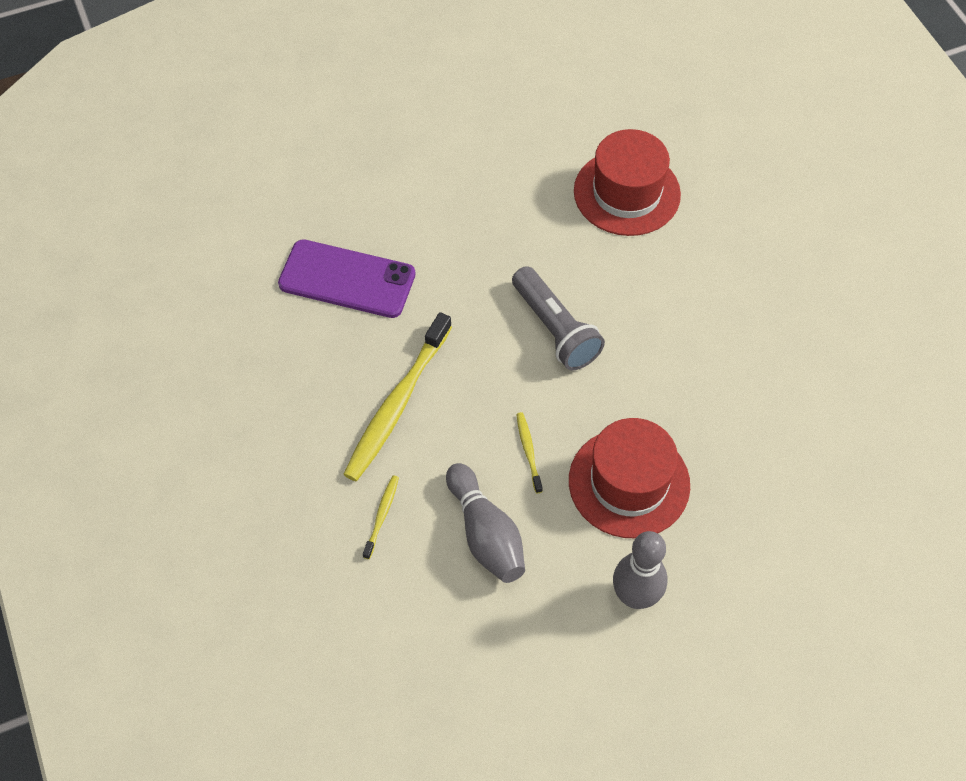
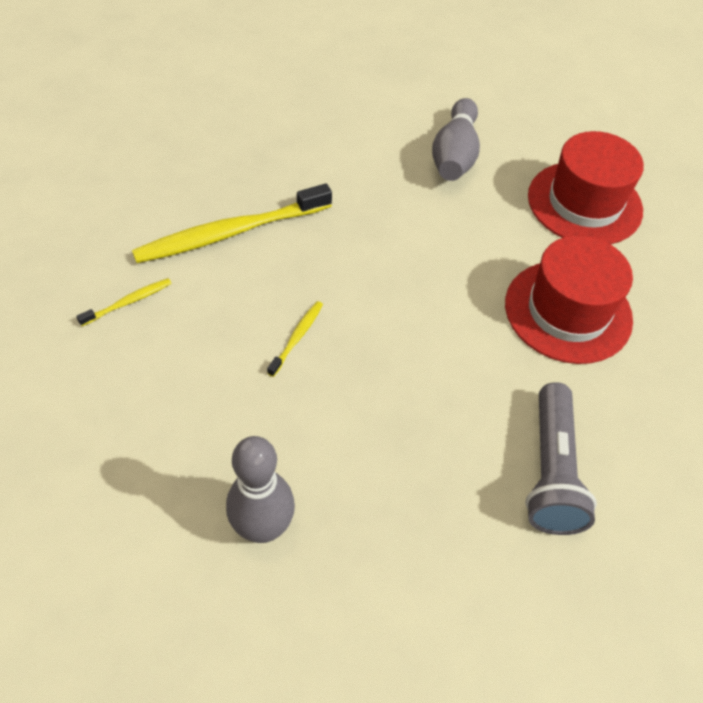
camera: 35 degrees right, 5 degrees down
purple phone [278,239,416,318] -> none
grey bowling pin [446,463,525,583] -> grey bowling pin moved to [432,98,480,181]
grey flashlight [512,266,605,370] -> grey flashlight moved to [525,382,597,535]
red hat [569,418,690,538] -> red hat moved to [505,235,633,364]

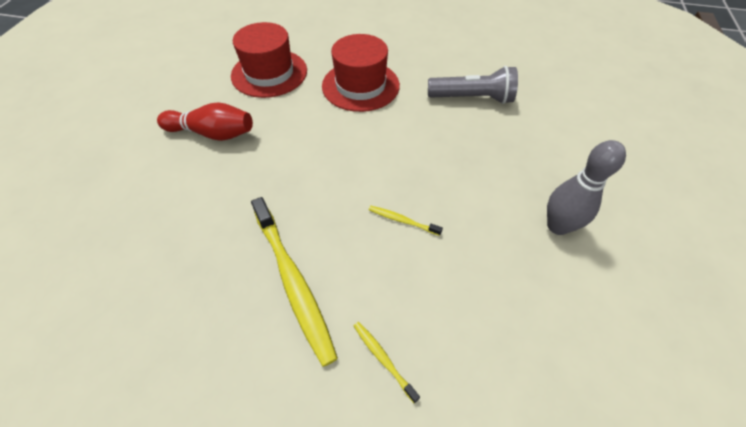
camera: 90 degrees left, 0 degrees up
grey bowling pin [432,98,480,181] -> red bowling pin [157,103,253,141]

